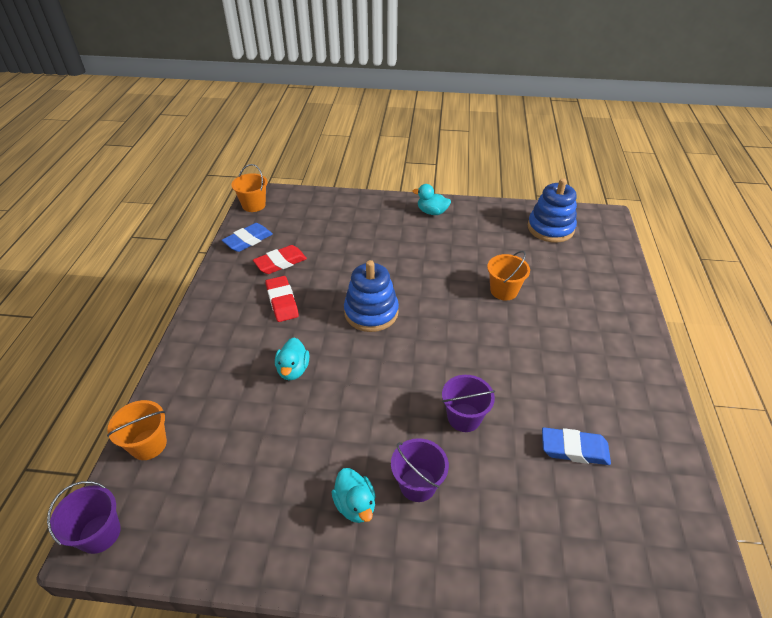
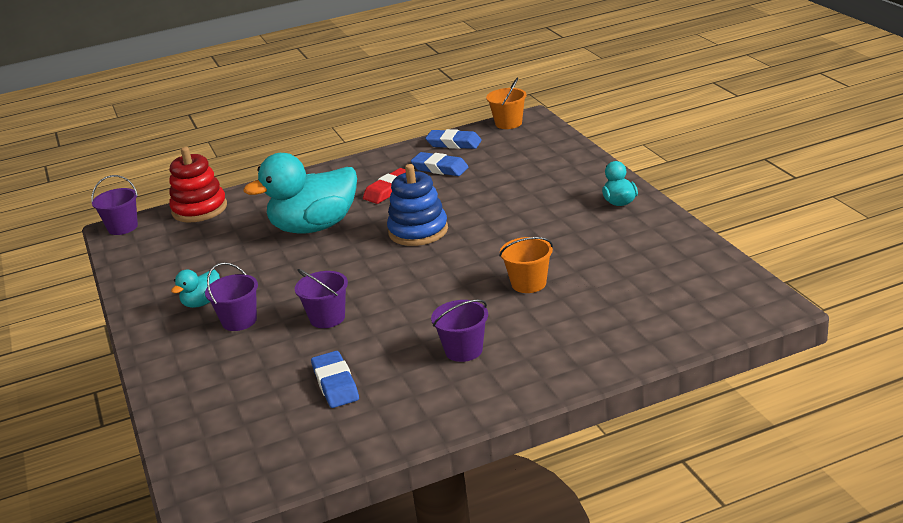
camera: 65 degrees right, 15 degrees down
orange bucket [107,400,167,460] -> red stacking toy [169,147,227,222]
red eraser [253,245,307,274] -> blue eraser [411,152,469,176]
turquoise duck [275,337,309,380] -> turquoise duck [243,153,357,234], size x2.21
blue stacking toy [528,178,577,243] -> none
none -> purple bucket [431,299,488,362]

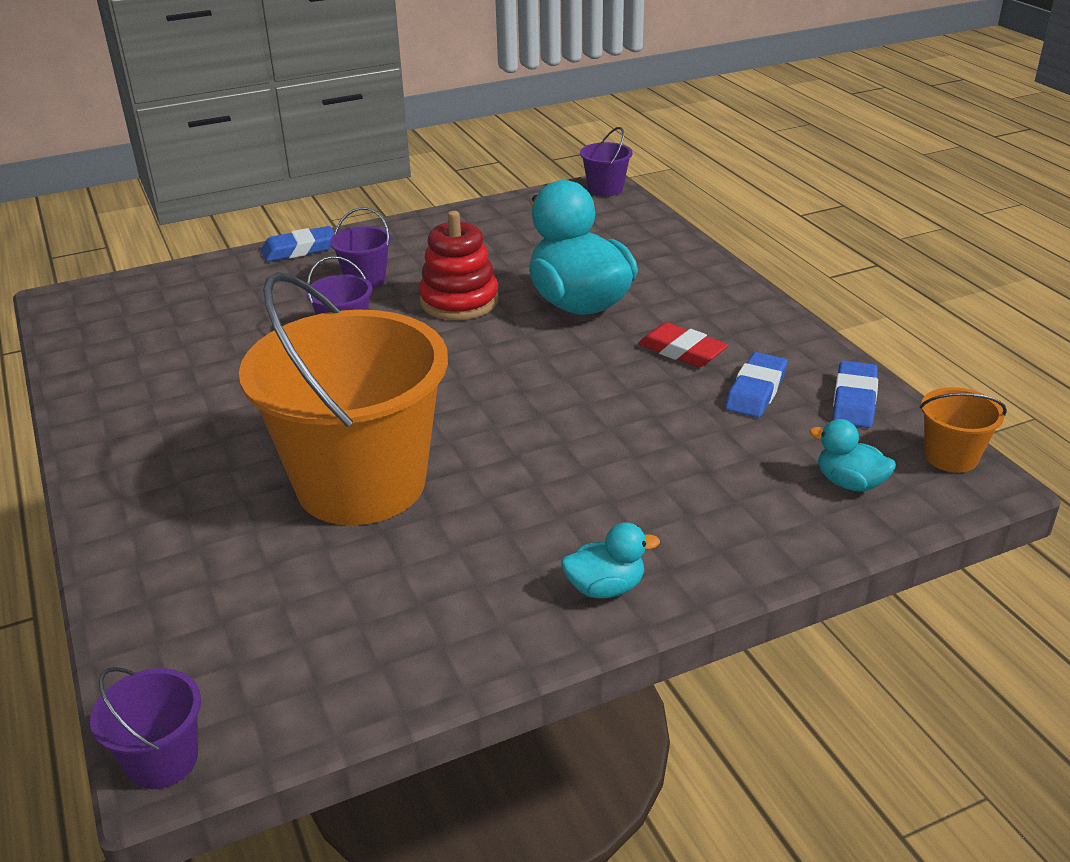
camera: 85 degrees right, 5 degrees up
red stacking toy [169,147,227,222] -> red stacking toy moved to [419,211,499,320]
turquoise duck [171,269,220,308] -> turquoise duck moved to [809,419,896,492]
blue eraser [311,351,359,408] -> blue eraser moved to [261,226,334,262]
blue stacking toy [387,164,448,246] -> none
purple bucket [431,299,488,362] -> purple bucket moved to [90,667,201,789]
orange bucket [499,237,553,293] -> orange bucket [239,272,448,525], size x2.46

